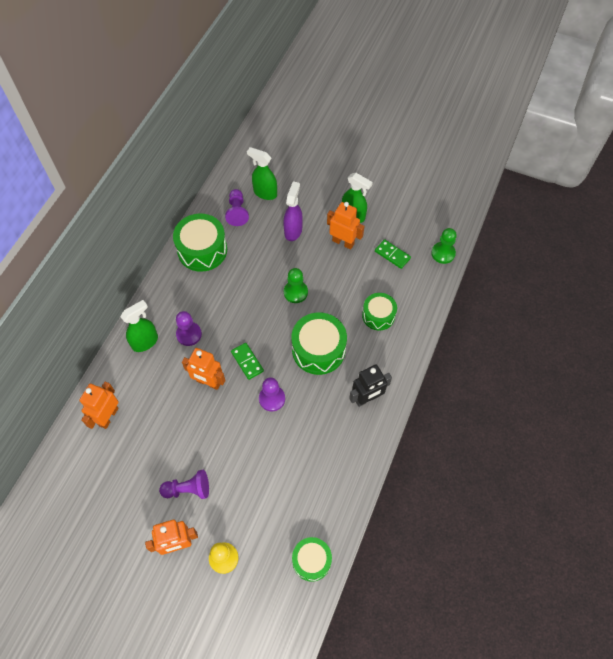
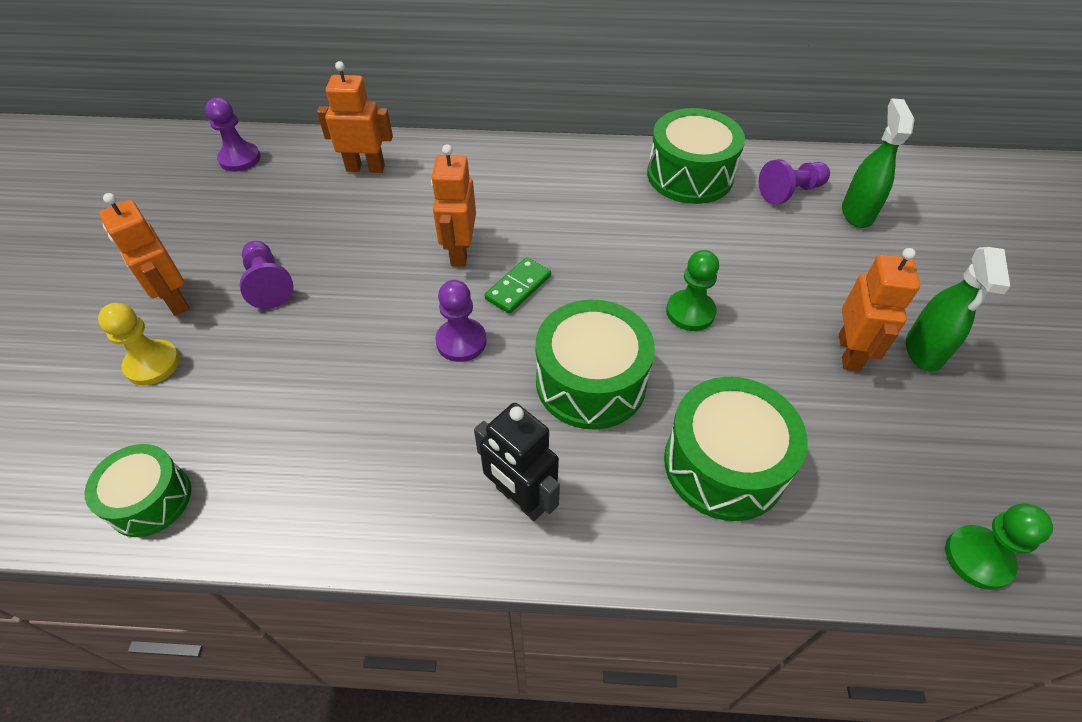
camera: 70 degrees right, 10 degrees down
green spray bottle [120,300,158,352] -> none
purple pawn [176,311,202,346] -> purple pawn moved to [206,98,261,172]
purple spray bottle [283,181,303,241] -> none
green drum [362,293,397,331] -> green drum [664,377,807,521], size x1.59
green domino [375,239,411,269] -> none

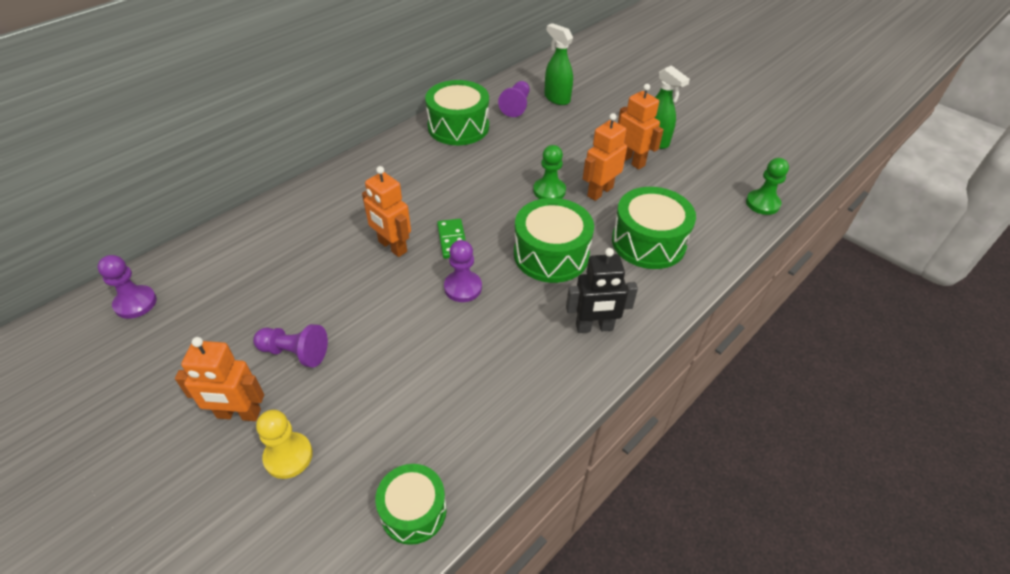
camera: 50 degrees left, 5 degrees down
orange robot [317,61,393,173] -> orange robot moved to [583,113,627,201]

